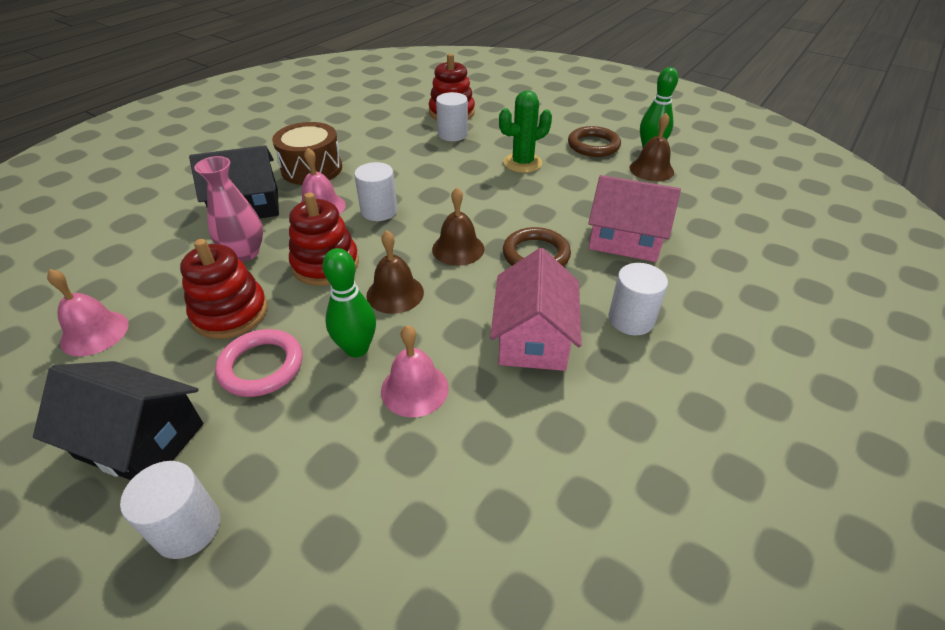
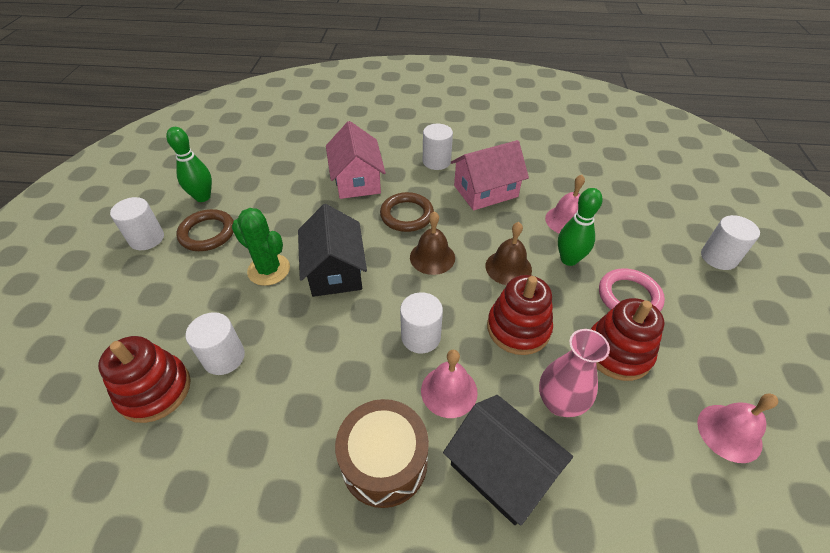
camera: 120 degrees left, 5 degrees up
black house [33,361,203,480] -> black house moved to [298,204,367,297]
brown bell [630,113,674,181] -> none
none -> white cylinder [110,197,164,250]

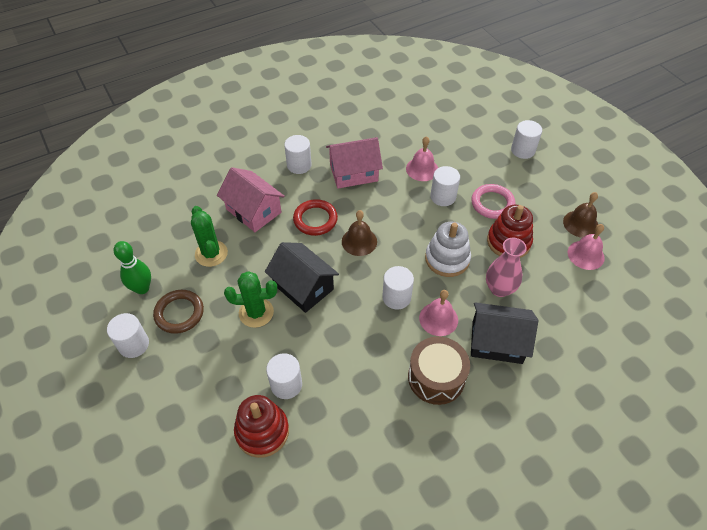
camera: 35 degrees left, 5 degrees up
brown ring [380,192,434,232] -> red ring [293,199,338,236]
pink house [451,140,529,210] -> pink house turned 45 degrees clockwise [326,137,383,188]
brown bell [485,222,532,285] -> brown bell moved to [563,192,598,238]
red stacking toy [487,275,553,355] -> white stacking toy [425,222,471,277]
green bowling pin [558,188,603,266] -> white cylinder [430,166,460,206]
none -> green cactus [191,206,228,267]

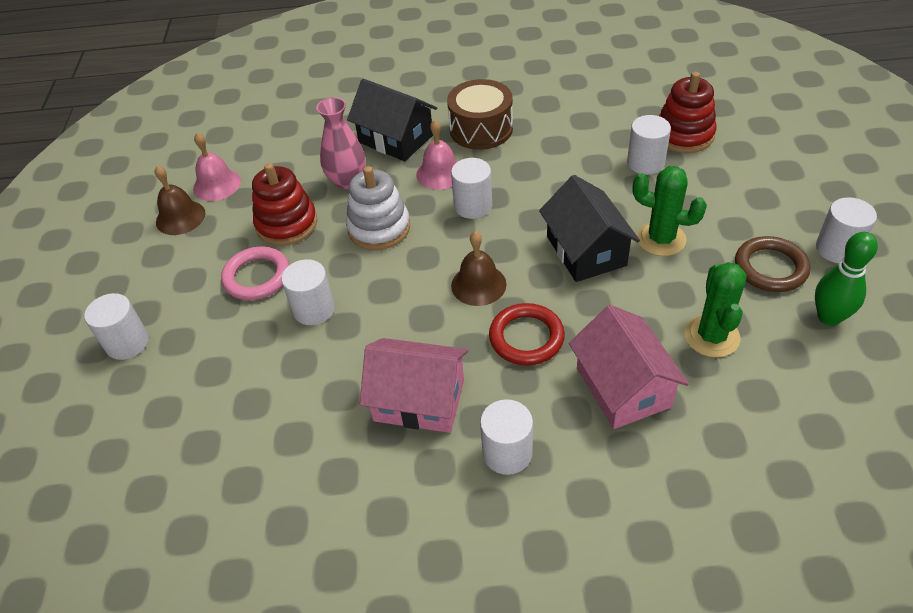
camera: 150 degrees left, 5 degrees down
pink bell [406,136,438,181] -> none

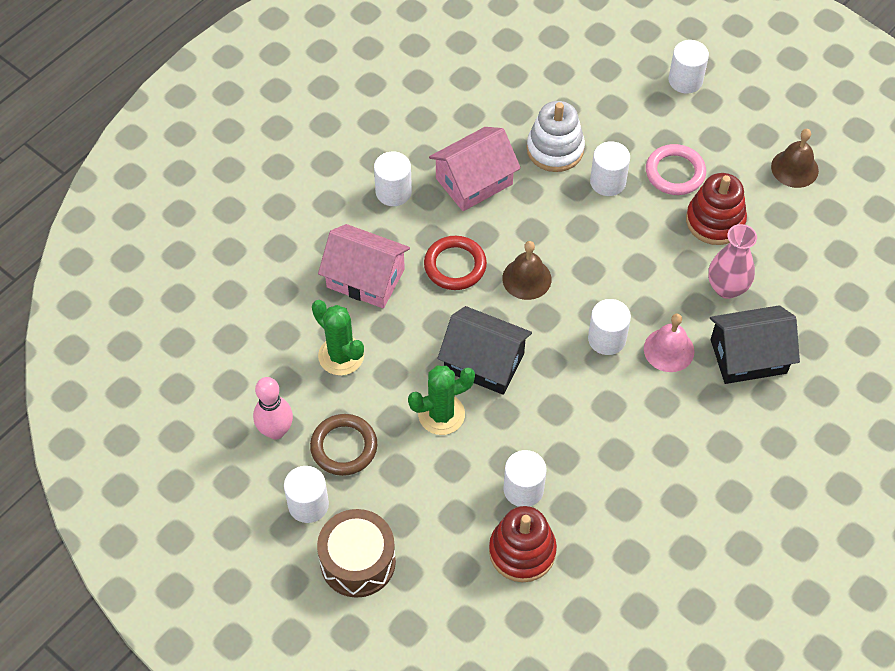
camera: 130 degrees right, 10 degrees up
pink bell [193,133,241,201] -> none
white stacking toy [346,166,410,250] -> white stacking toy moved to [527,101,585,172]
brown drum [447,79,513,150] -> brown drum moved to [317,509,396,598]
green bowling pin [815,232,878,326] -> pink bowling pin [253,377,293,440]

